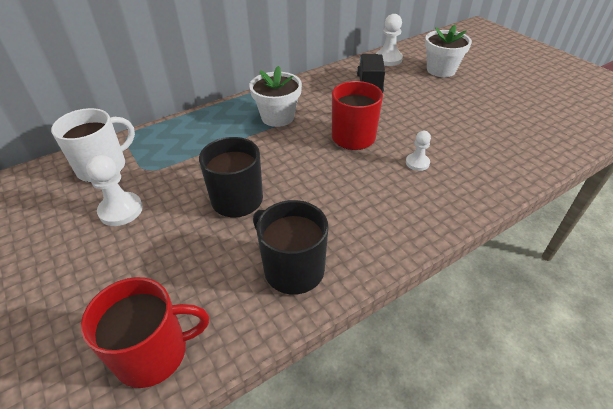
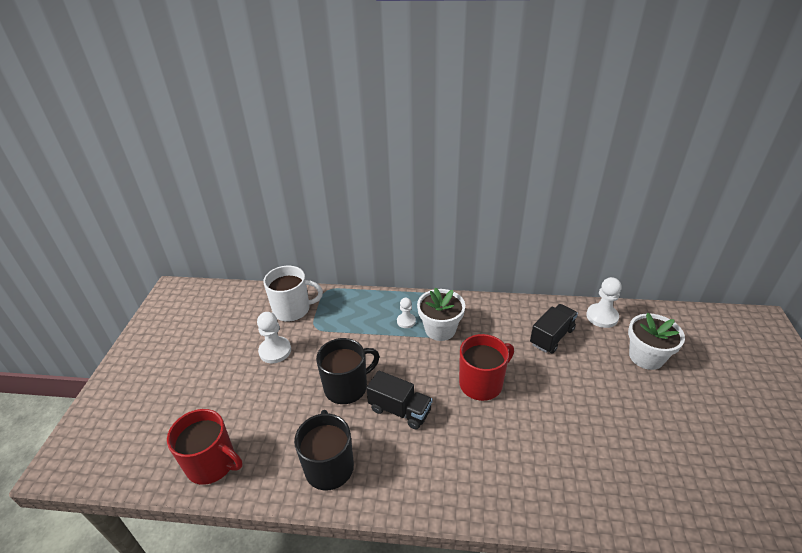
camera: 40 degrees right, 5 degrees down
white pawn [406,131,431,171] -> white pawn moved to [397,298,416,328]
none -> black truck [366,370,432,429]

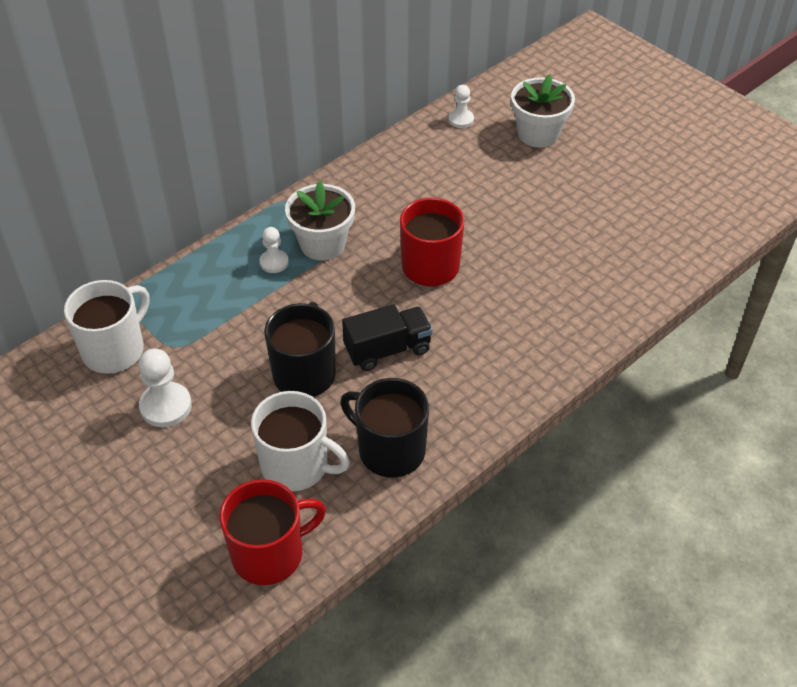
camera: 50 degrees left, 10 degrees up
black truck [530,304,578,354] -> none
white pawn [586,277,622,328] -> white pawn [448,85,474,128], size x0.63
none -> white mug [251,391,350,491]

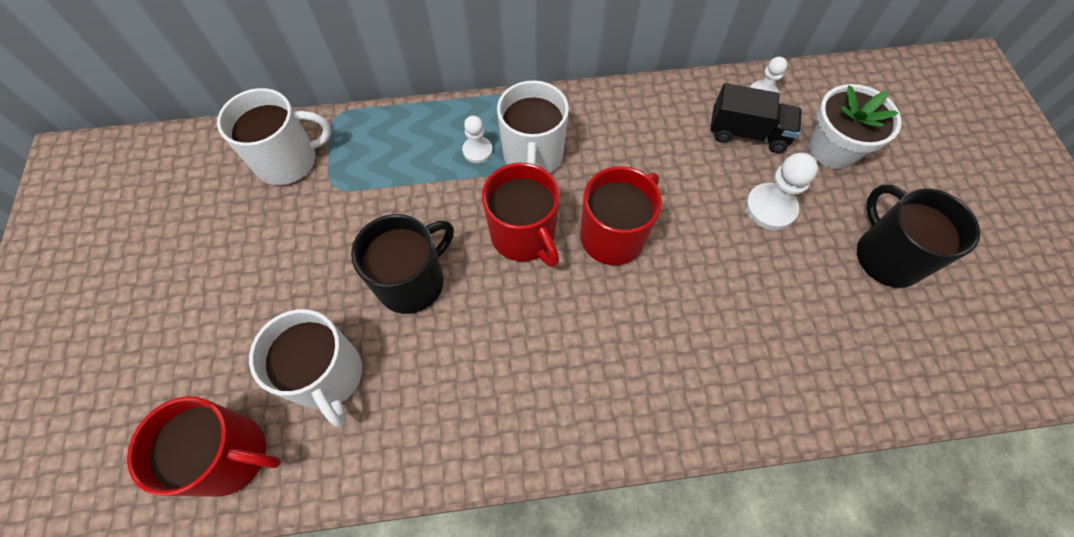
camera: 35 degrees right, 15 degrees up
white pawn [139,349,192,427] -> white pawn moved to [745,153,818,230]
white flower pot [285,181,355,260] -> white mug [497,80,569,173]
black mug [340,378,429,478] -> black mug moved to [857,185,980,288]
black truck [342,304,433,371] -> black truck moved to [710,83,802,153]
none -> red mug [482,163,560,267]

